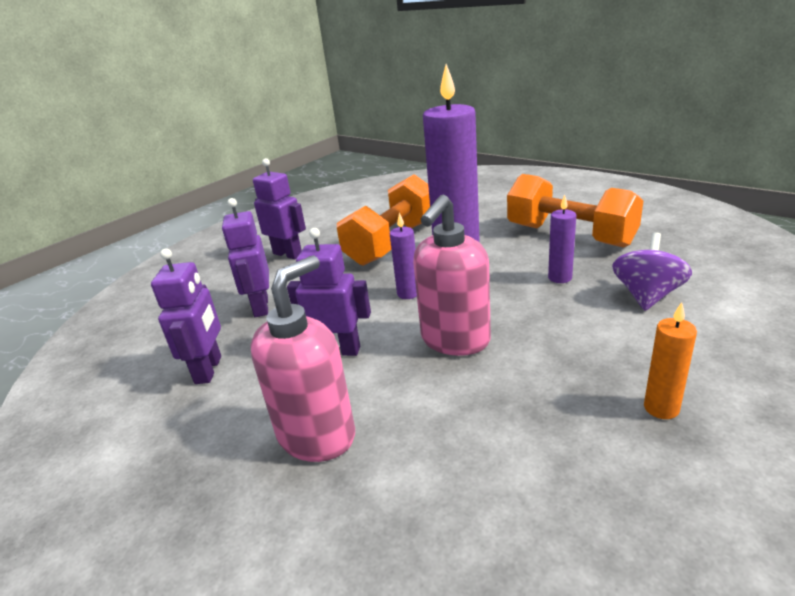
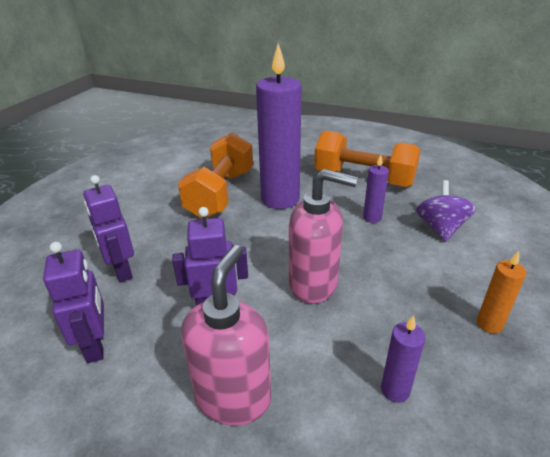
camera: 20 degrees left, 5 degrees up
purple robot [253,158,306,259] -> none
purple candle [390,213,417,299] -> purple candle moved to [381,315,425,403]
pink soap dispenser [413,195,491,356] -> pink soap dispenser turned 90 degrees counterclockwise [289,169,358,304]

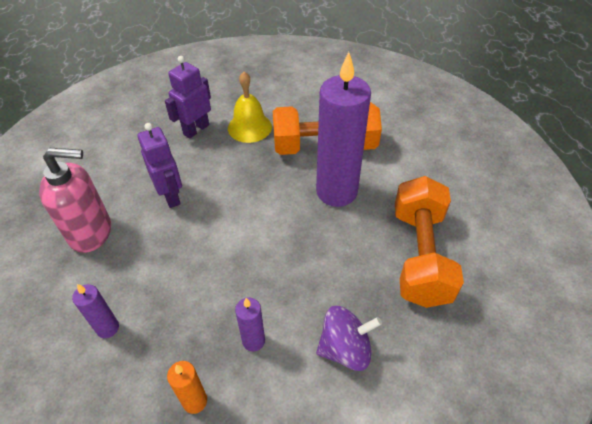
camera: 70 degrees right, 15 degrees up
purple robot [43,242,104,363] -> none
pink soap dispenser [289,169,358,304] -> none
purple candle [363,155,389,223] -> purple candle moved to [235,298,265,352]
none -> yellow bell [228,72,272,143]

